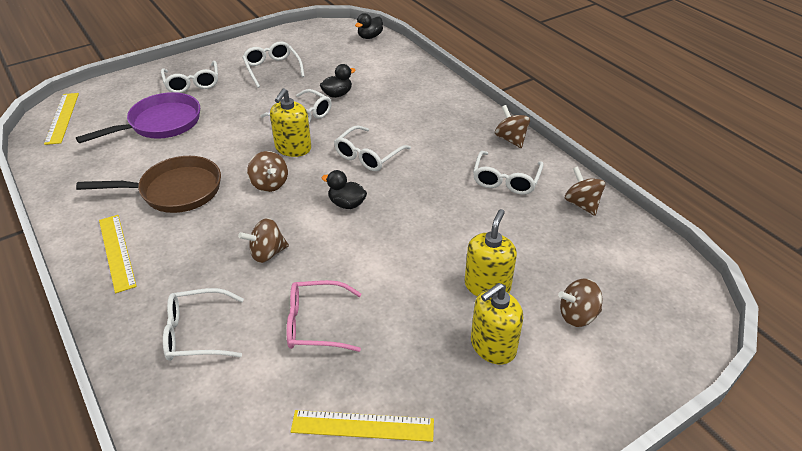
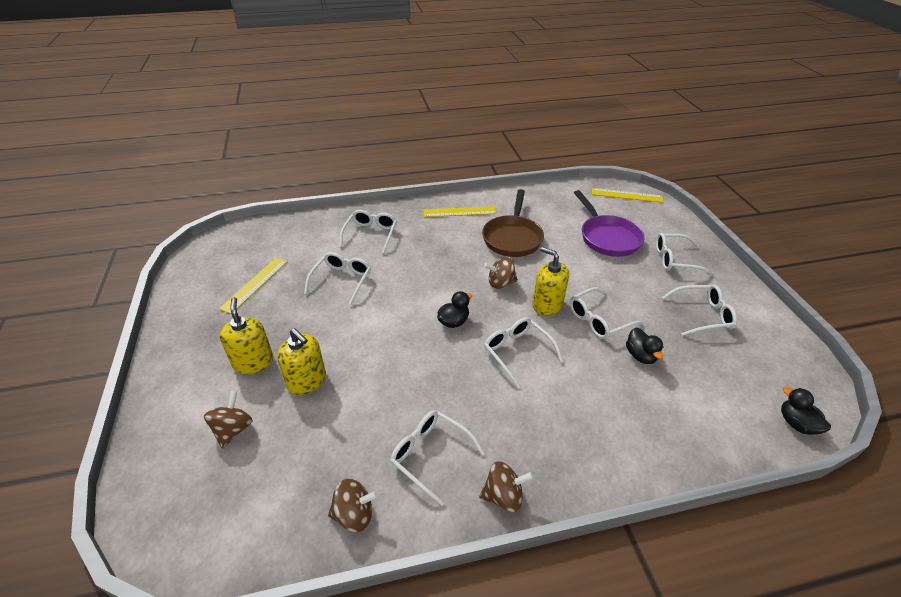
camera: 110 degrees right, 0 degrees up
brown spinning top [238,218,289,263] -> none
pink glasses [287,280,361,352] -> white glasses [304,252,371,306]

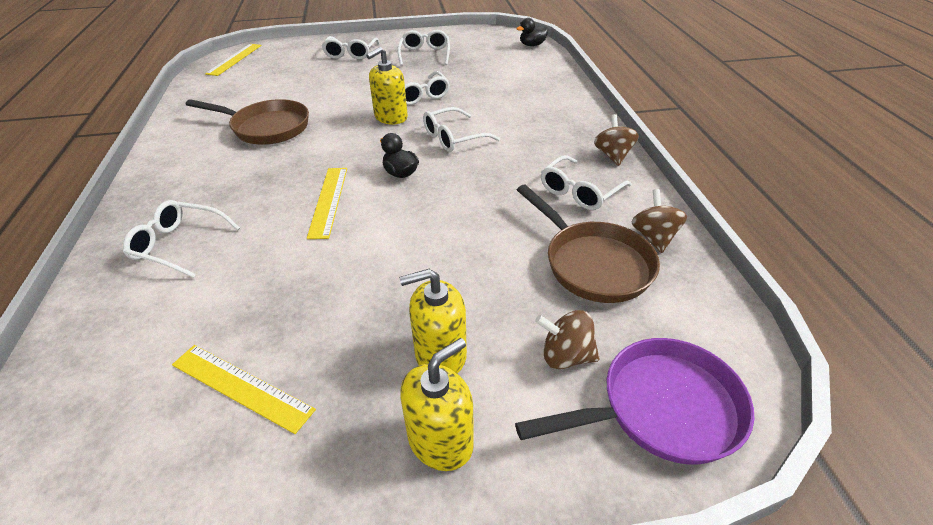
camera: 85 degrees left, 0 degrees up
yellow soap dispenser [277,328,326,395] -> yellow soap dispenser moved to [400,338,474,471]
white glasses [304,252,371,306] -> none
yellow ruler [423,206,497,217] -> yellow ruler moved to [307,168,347,239]
brown spinning top [484,257,518,289] -> none
purple pan [574,190,645,257] -> purple pan moved to [515,338,754,464]
black duck [626,328,664,364] -> none
none -> brown pan [517,185,660,303]

